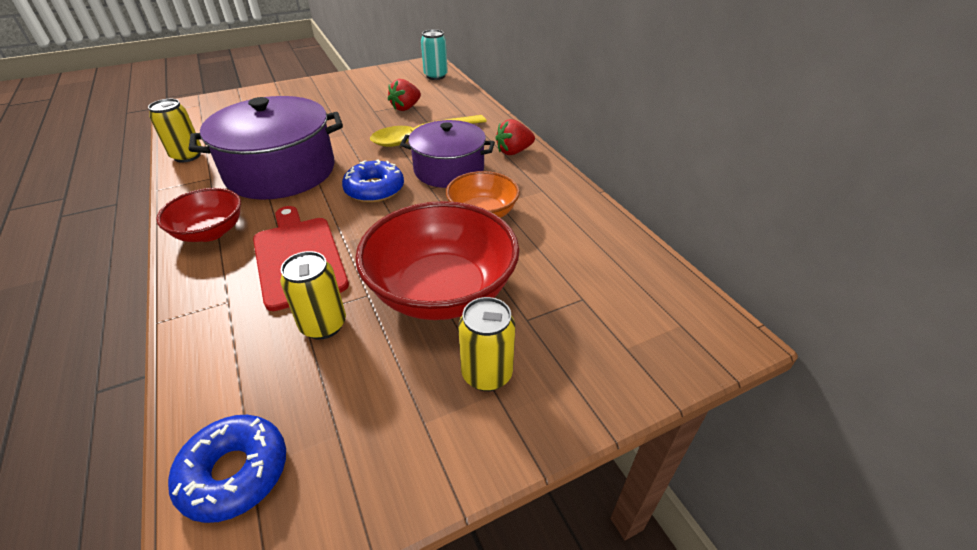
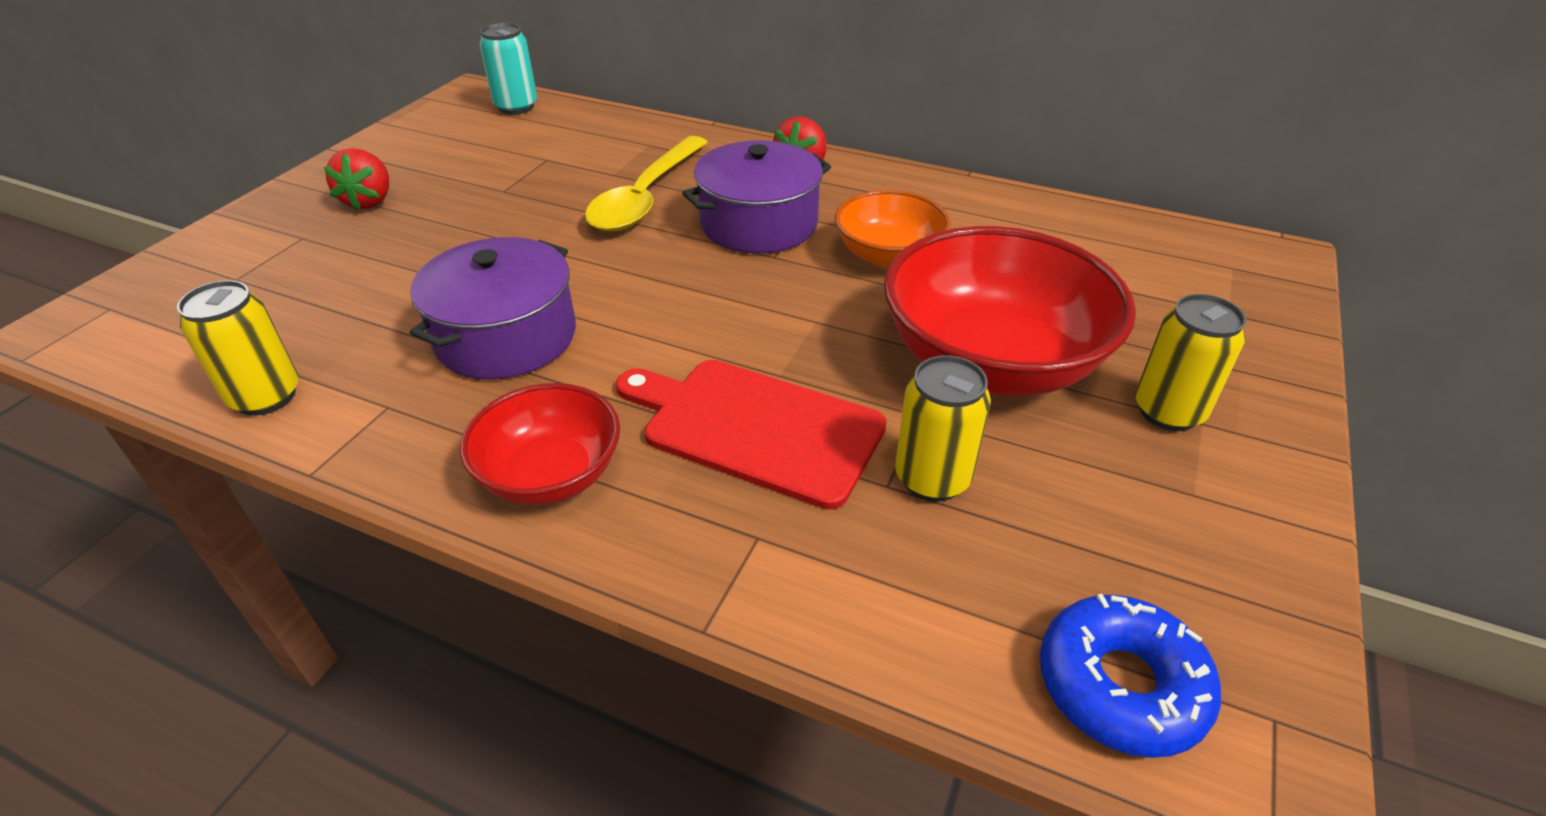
camera: 40 degrees left, 0 degrees up
purple pot [189,96,343,200] -> purple pot [410,237,576,379], size x0.66
blue donut [342,160,404,202] -> none
red strawberry [388,79,421,111] -> red strawberry moved to [324,148,389,210]

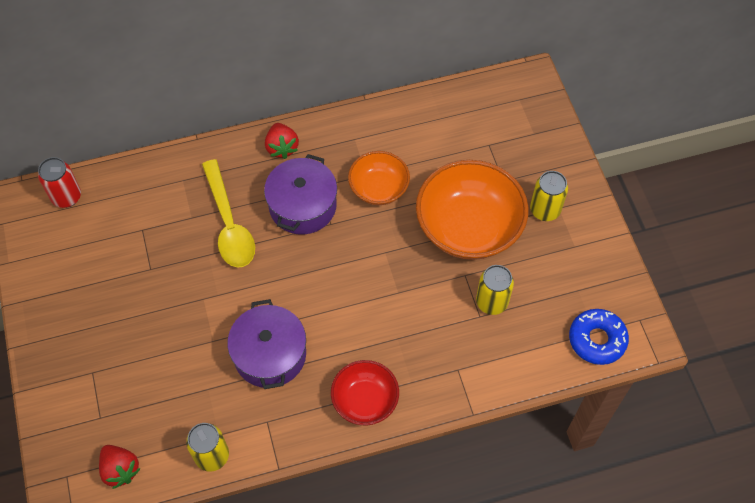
camera: 40 degrees left, 20 degrees up
red strawberry [324,148,389,210] -> red strawberry moved to [99,445,141,489]
turquoise can [479,23,537,115] -> red can [38,157,81,208]
red cutting board [616,360,887,510] -> none
red bowl [884,226,1136,396] -> orange bowl [416,160,529,260]

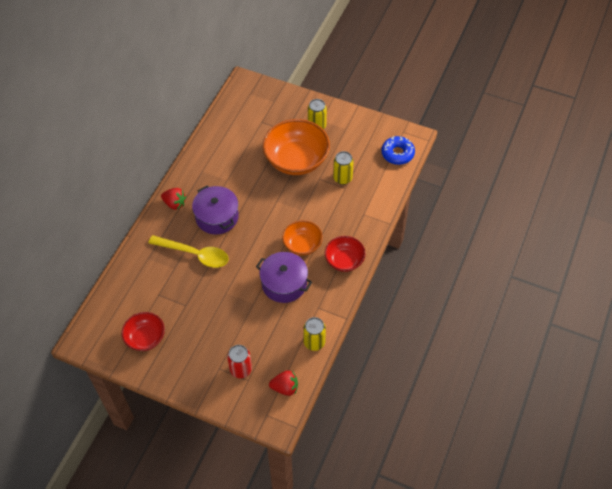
camera: 50 degrees left, 5 degrees down
red can [38,157,81,208] -> red can moved to [227,345,252,378]
orange bowl [348,151,410,205] -> orange bowl moved to [282,220,323,256]
none -> red bowl [122,312,165,351]

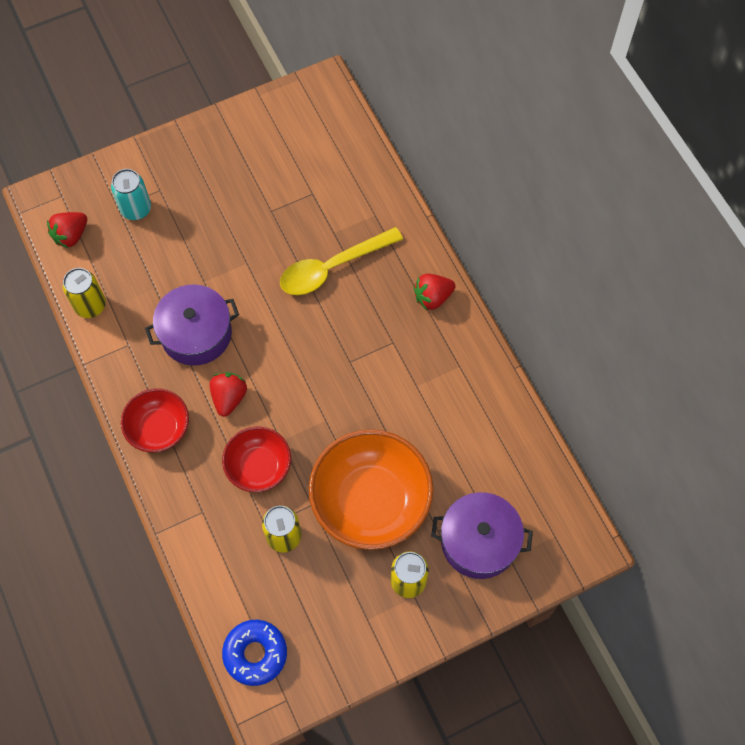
camera: 130 degrees right, 10 degrees up
red bowl [122,312,165,351] -> red bowl moved to [222,427,291,492]
purple pot [192,186,239,234] -> purple pot moved to [431,492,533,579]
red can [227,345,252,378] -> turquoise can [111,169,151,220]
orange bowl [282,220,323,256] -> red strawberry [209,372,247,417]

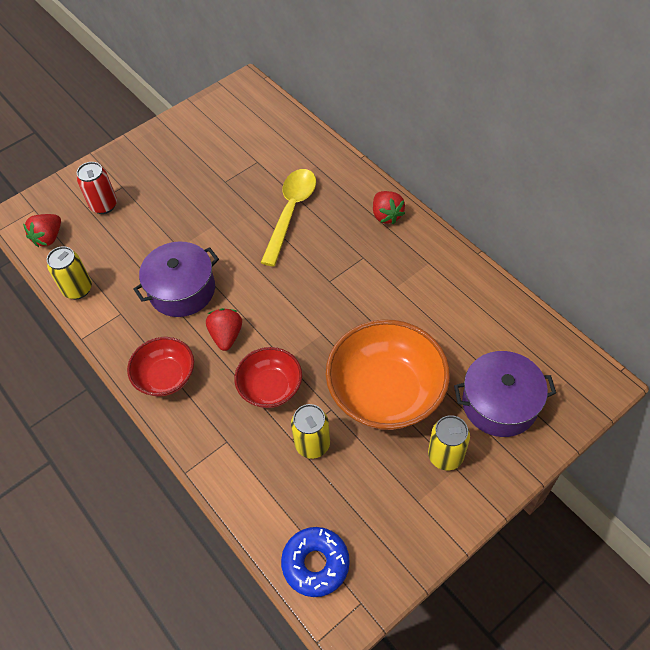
camera: 10 degrees left, 10 degrees down
turquoise can [111,169,151,220] -> red can [77,162,117,214]
yellow spoon [280,227,403,295] -> yellow spoon turned 150 degrees clockwise [261,169,316,267]
red strawberry [414,274,455,310] -> red strawberry turned 75 degrees counterclockwise [373,191,405,224]

